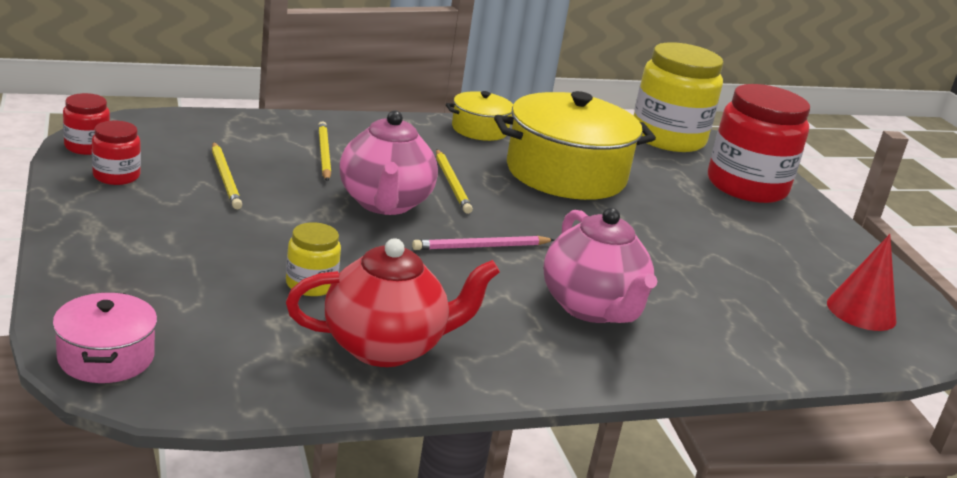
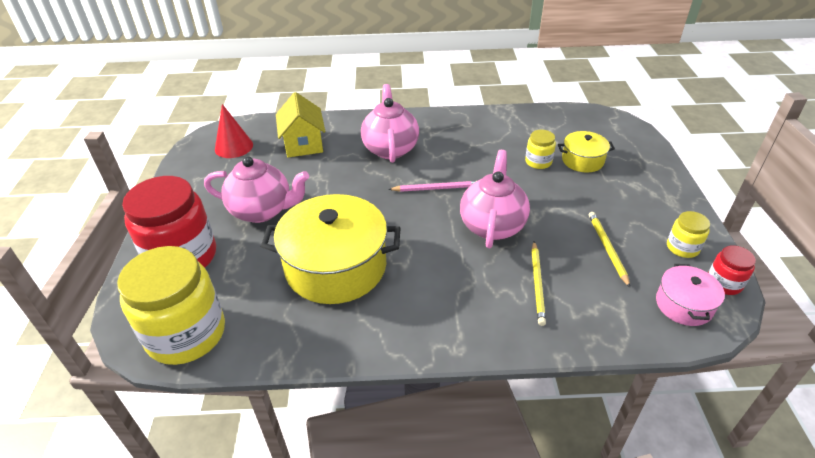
camera: 160 degrees left, 15 degrees up
pink pot [52,292,157,383] -> pink pot moved to [656,264,725,326]
red jar [92,121,141,185] -> yellow jar [667,211,710,258]
red teapot [286,238,500,367] -> none
yellow pencil [436,150,473,214] -> none
yellow pot [446,91,513,141] -> yellow pot moved to [558,131,615,173]
none -> pink teapot [204,156,309,223]
none -> yellow house [276,92,325,157]

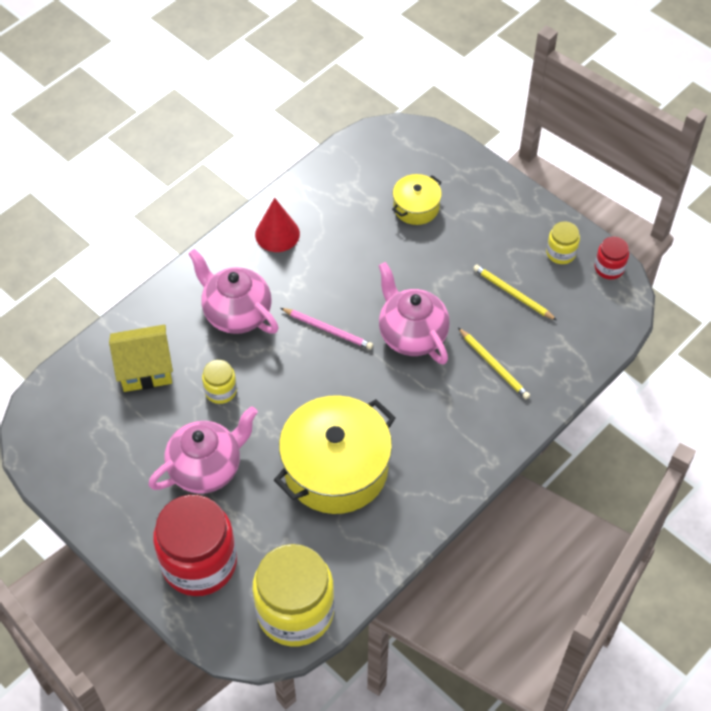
camera: 45 degrees left, 15 degrees up
red cone [215,104,253,158] -> red cone moved to [255,198,300,252]
yellow house [276,92,325,157] -> yellow house turned 45 degrees counterclockwise [109,325,173,392]
pink pencil [388,181,476,192] -> pink pencil turned 75 degrees clockwise [281,308,373,350]
yellow jar [525,130,556,169] -> yellow jar moved to [202,360,237,404]
pink pot [656,264,725,326] -> none

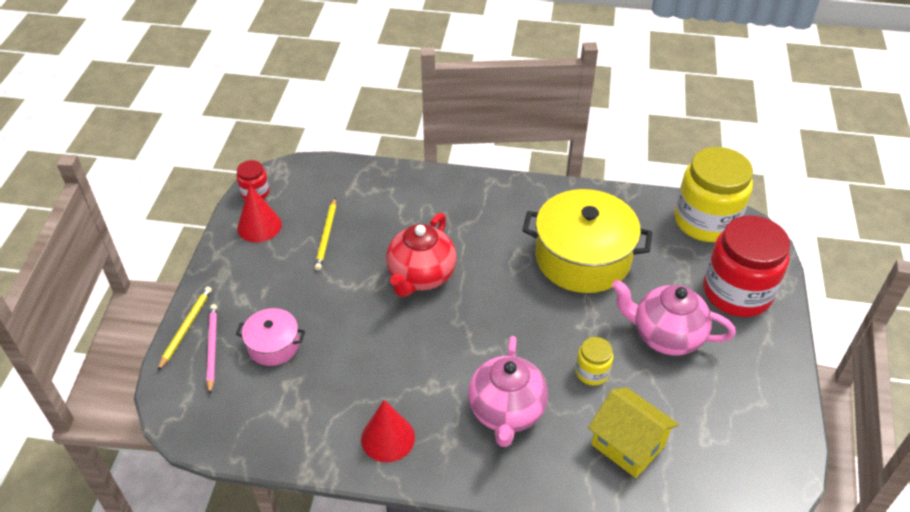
camera: 125 degrees left, 10 degrees down
pink pencil [281,308,373,350] -> pink pencil moved to [206,304,217,394]
pink teapot [379,262,450,365] -> red teapot [386,213,457,297]
yellow pot [392,174,442,225] -> pink pot [236,308,305,366]
yellow pencil [458,328,530,399] -> yellow pencil moved to [158,286,212,371]
yellow jar [546,221,580,264] -> red cone [237,185,282,242]

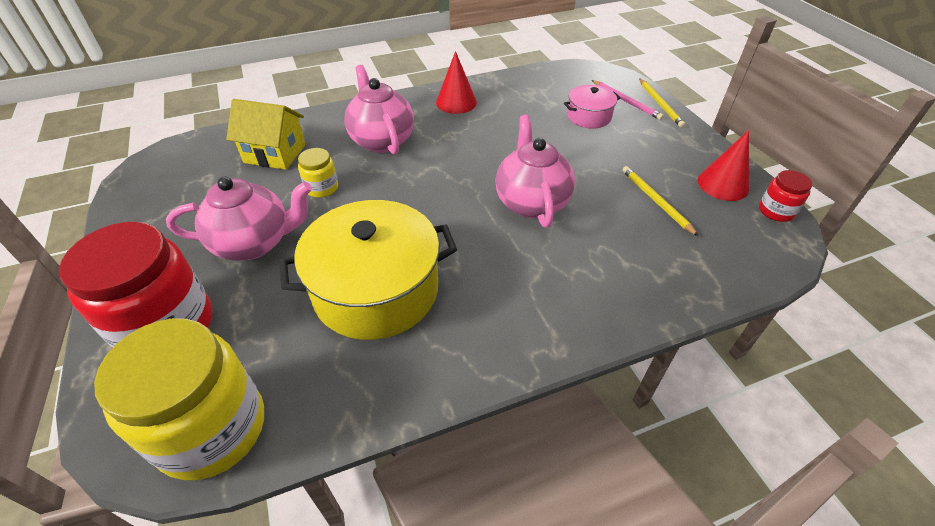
camera: 150 degrees right, 0 degrees up
red teapot [386,213,457,297] -> pink teapot [495,115,575,228]

